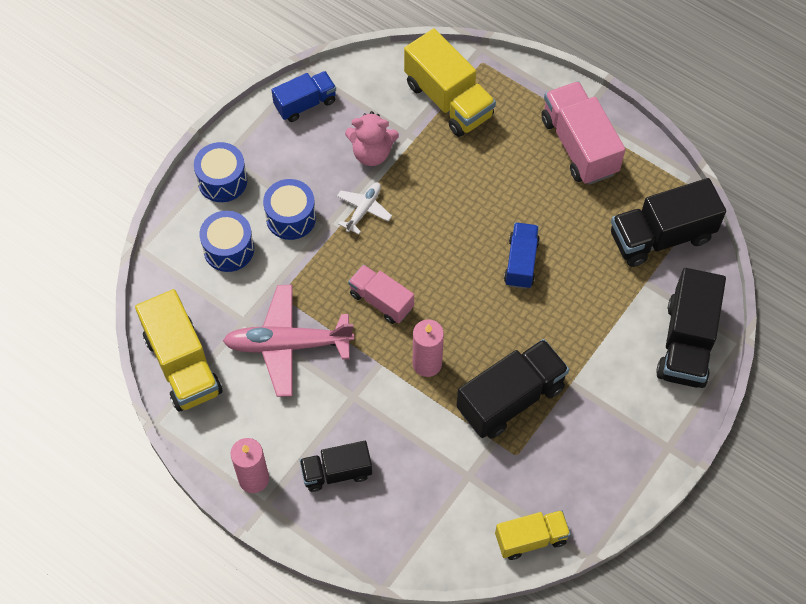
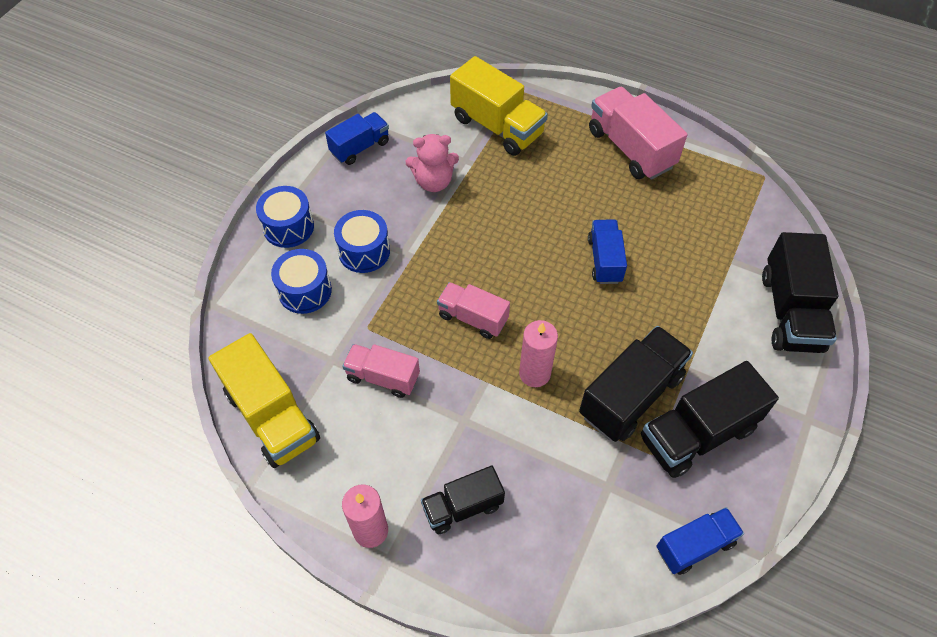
camera: 10 degrees left, 5 degrees down
pink plane [223,285,354,397] -> pink truck [342,344,420,398]
white plane [337,183,392,234] -> none
yellow truck [495,510,571,560] -> blue truck [656,507,744,575]
black truck [611,178,726,267] -> black truck moved to [641,361,779,478]

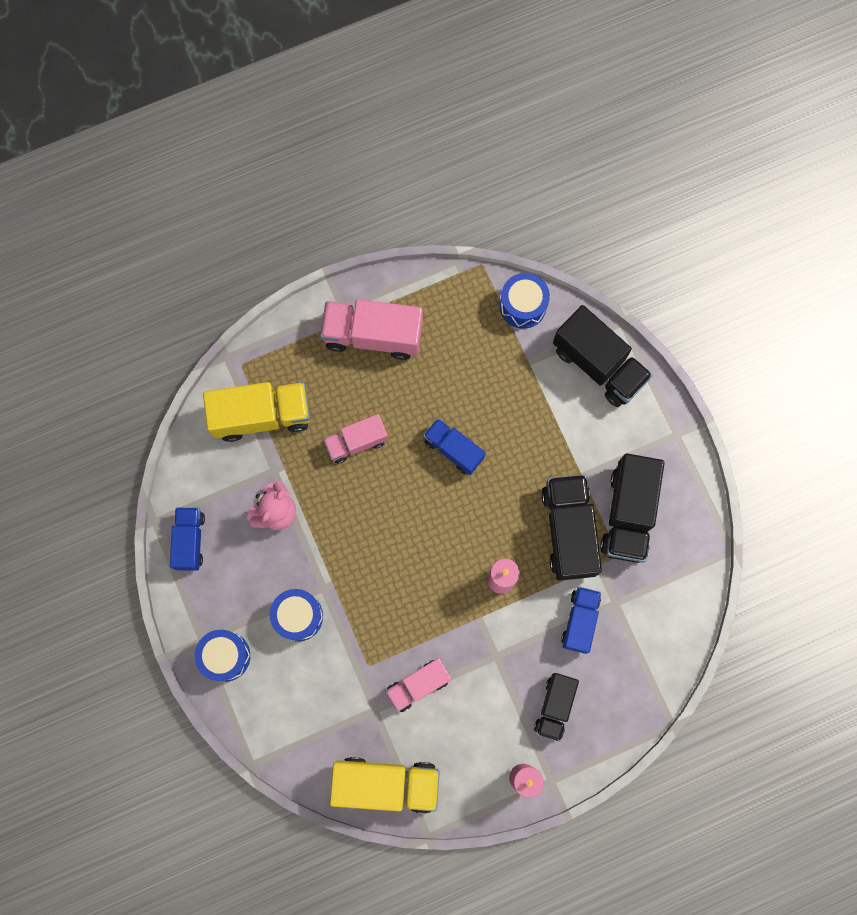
camera: 50 degrees left, 20 degrees up
blue drum [271,249,332,314] -> blue drum moved to [500,273,550,329]
pink truck [437,282,510,339] -> pink truck moved to [323,414,388,464]
blue truck [656,507,744,575] -> blue truck moved to [561,587,601,654]

